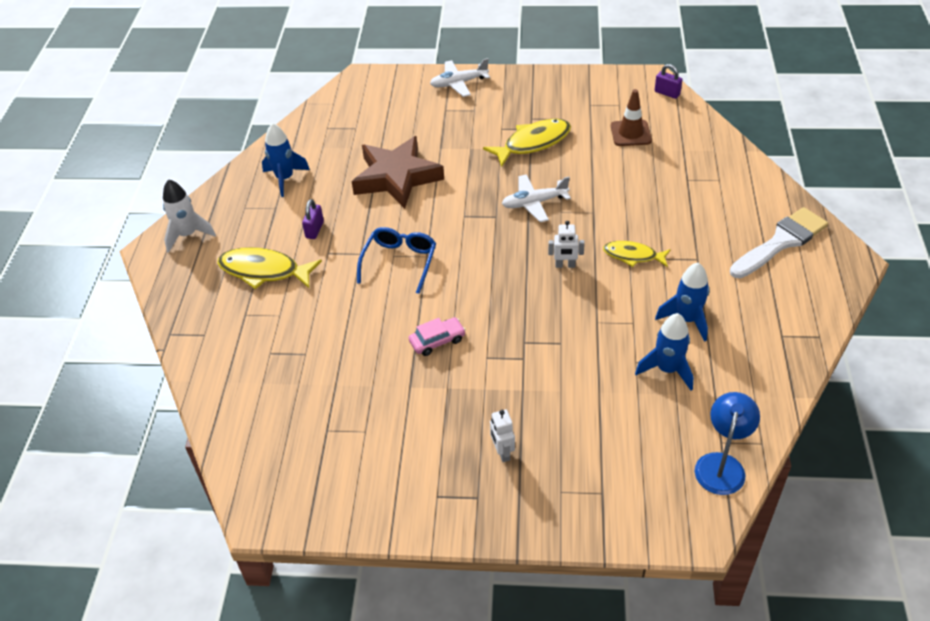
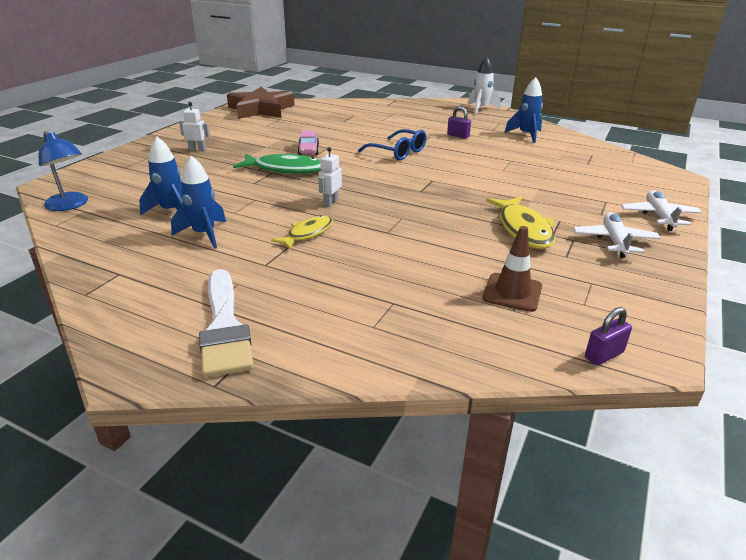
camera: 110 degrees right, 15 degrees down
yellow fish [217,247,322,289] -> none
brown star [352,136,444,209] -> brown star moved to [227,87,295,119]
white plane [502,174,571,222] -> white plane moved to [573,212,661,258]
none -> green fish [233,154,322,174]

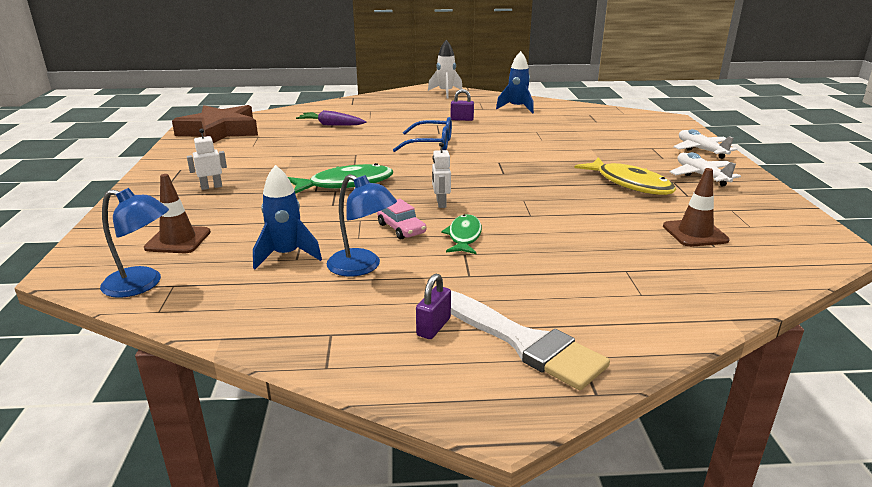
camera: 30 degrees left, 5 degrees down
blue rocket [171,156,226,249] -> blue lamp [327,174,397,276]
yellow fish [271,215,333,250] -> green fish [441,214,482,254]
pink car [298,130,319,155] -> pink car moved to [377,199,426,239]
purple padlock [585,307,632,366] -> purple padlock moved to [416,274,451,339]
none -> brown traffic cone [144,174,211,253]
none -> purple carrot [296,110,366,126]

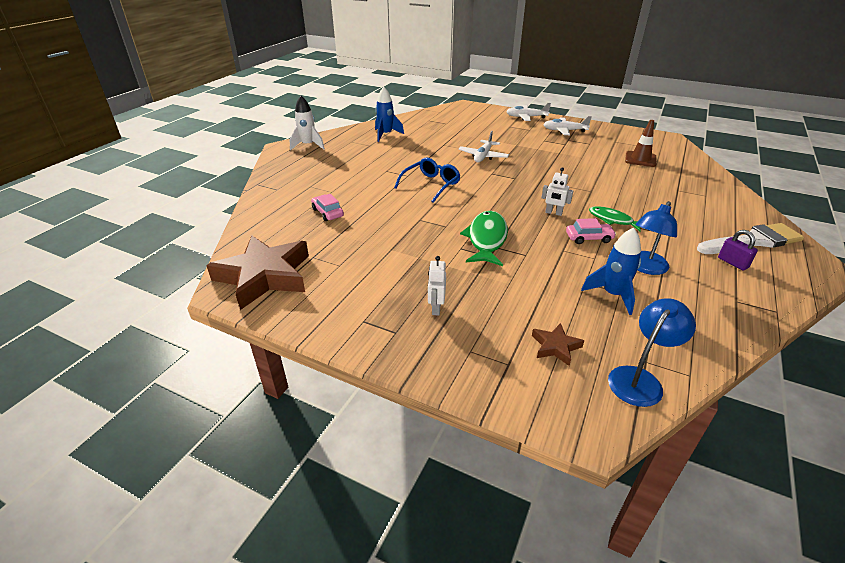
camera: 60 degrees left, 10 degrees up
brown traffic cone [144,174,211,253] -> brown star [532,323,584,366]
purple carrot [296,110,366,126] -> pink car [311,194,344,221]
blue lamp [327,174,397,276] -> blue lamp turned 150 degrees clockwise [635,201,677,275]
purple padlock [451,89,474,121] -> none
yellow fish [575,157,676,195] -> none
none -> white plane [458,131,509,163]

